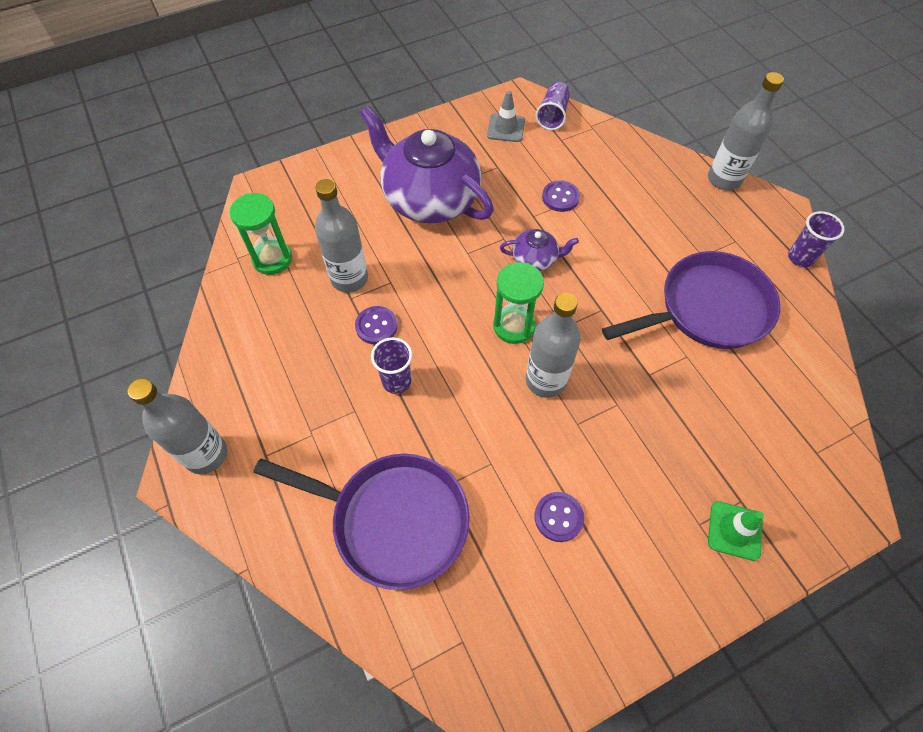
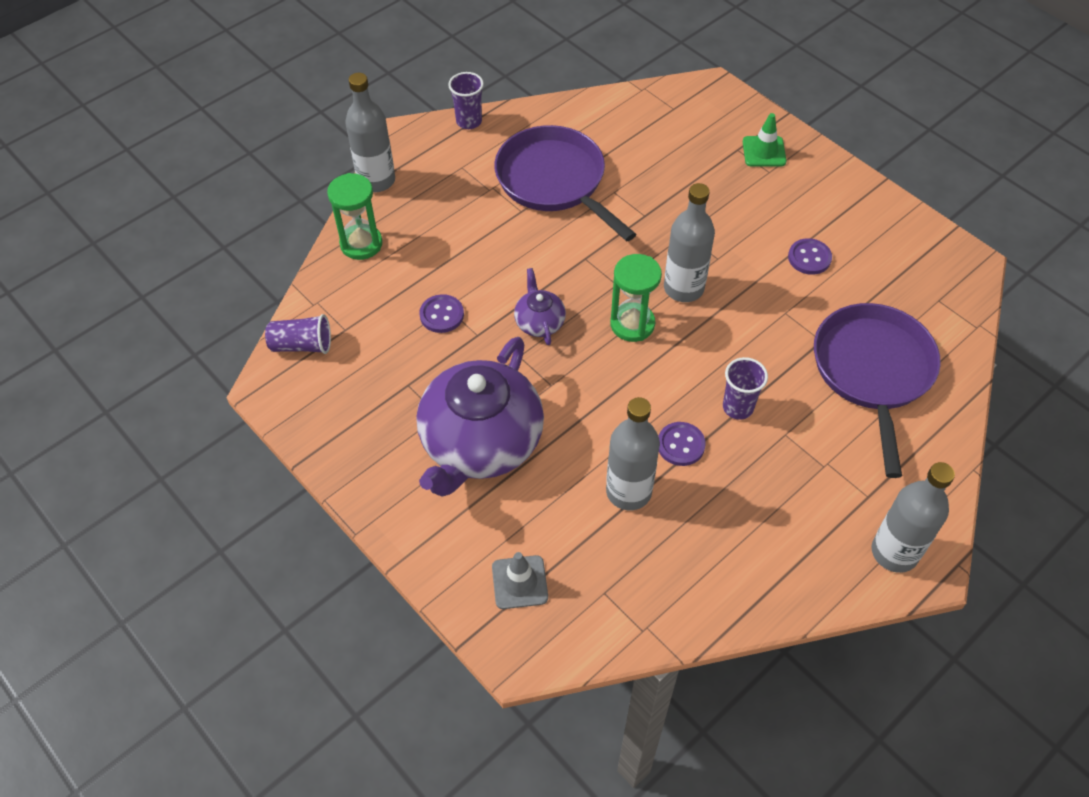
camera: 105 degrees left, 5 degrees down
green hourglass [229,193,292,275] -> green hourglass moved to [327,173,383,260]
grey traffic cone [487,91,525,142] -> grey traffic cone moved to [492,552,548,609]

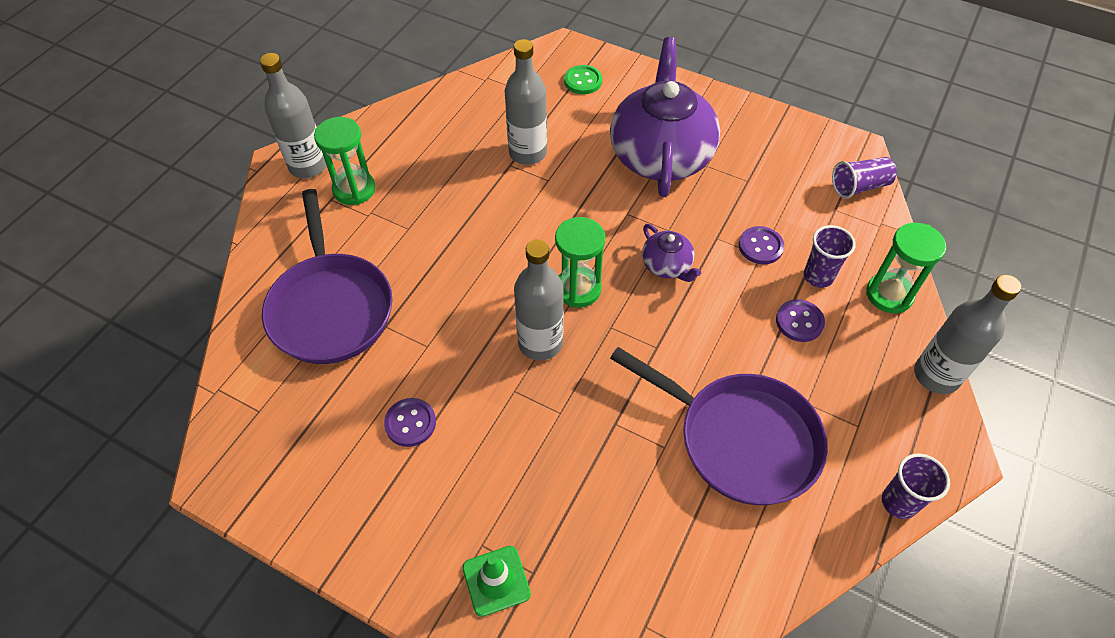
camera: 160 degrees right, 0 degrees up
grey traffic cone [492,552,548,609] -> green button [564,65,602,94]
purple button [658,422,706,466] -> purple button moved to [776,299,825,342]
purple cup [723,357,768,420] -> purple cup moved to [804,225,856,288]
none -> green hourglass [314,117,375,205]

